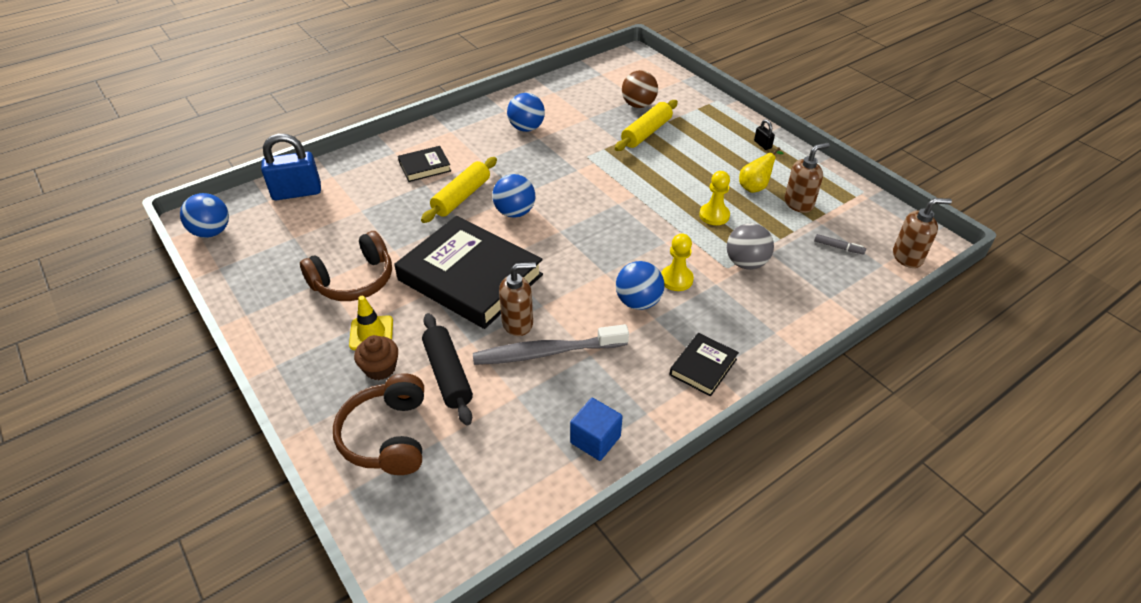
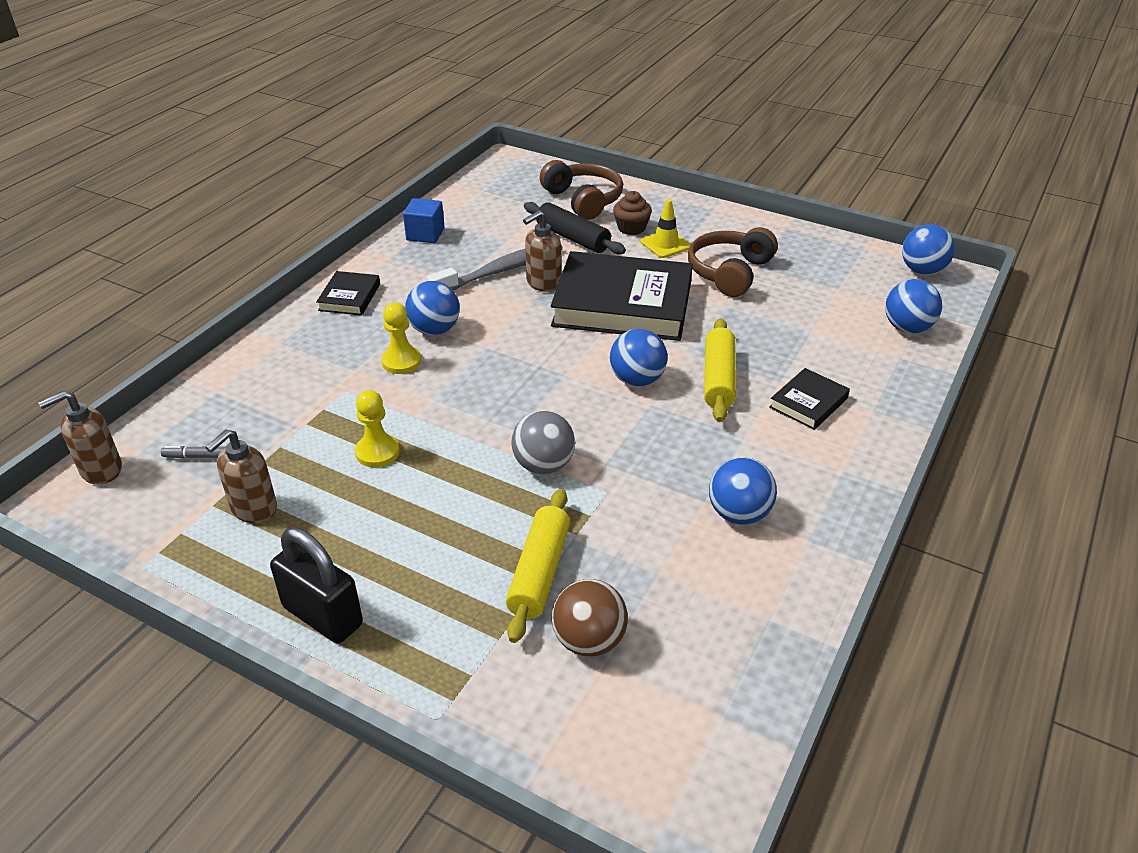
camera: 155 degrees right, 5 degrees down
blue padlock [261,134,321,200] -> blue ball [885,279,942,333]
grey ball [727,223,774,270] -> grey ball moved to [511,411,575,474]
yellow pear [739,147,783,193] -> none
black padlock [754,119,775,150] -> black padlock [270,527,363,644], size x2.26

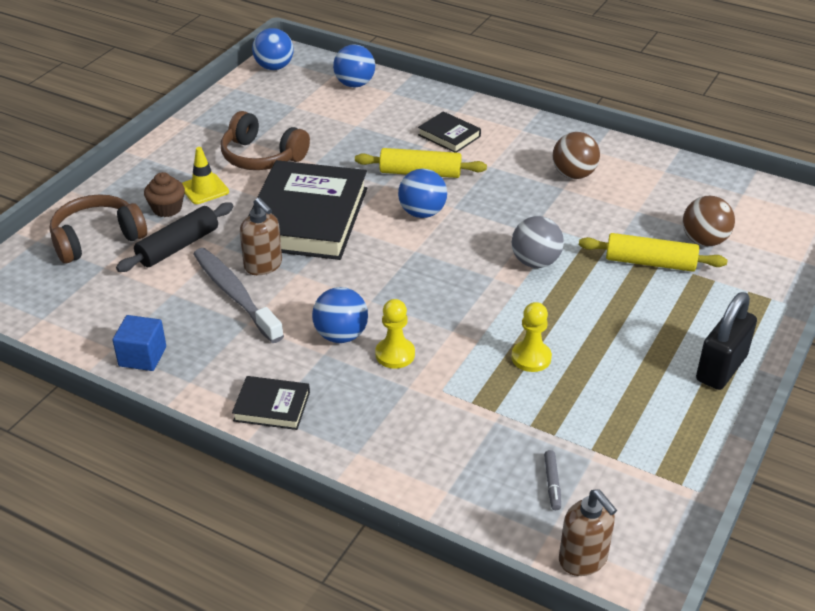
camera: 90 degrees left, 0 degrees up
brown soap dispenser [205,429,277,523] -> none
blue ball [709,457,777,524] -> brown ball [553,132,600,179]

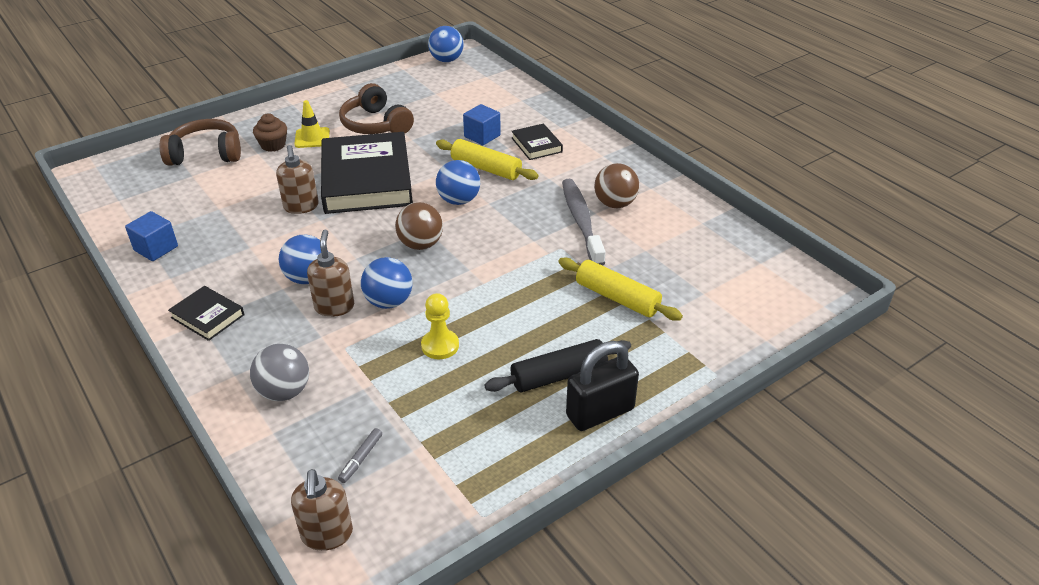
camera: 25 degrees right, 0 degrees up
black rolling pin [116,202,234,272] -> black rolling pin moved to [484,339,631,392]
grey toothbrush [194,248,284,343] -> grey toothbrush moved to [562,179,606,266]
black book [248,160,367,260] -> black book turned 45 degrees counterclockwise [321,132,413,214]
blue ball [333,44,375,88] -> blue ball moved to [361,257,412,309]
yellow pawn [375,299,415,369] -> brown soap dispenser [307,230,354,317]
grey ball [512,216,564,268] -> grey ball moved to [250,344,309,401]
brown ball [683,196,735,246] -> brown ball moved to [395,202,443,250]
none -> blue cube [463,104,501,145]

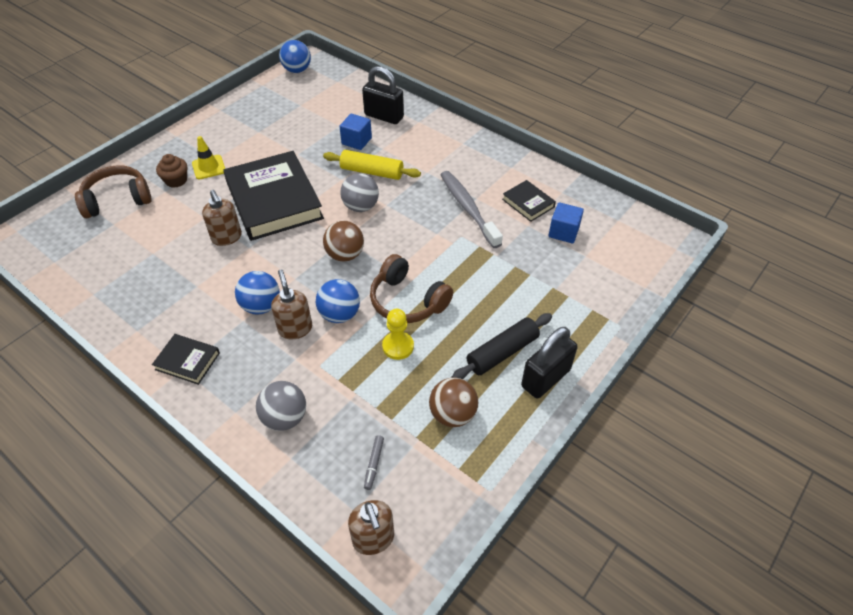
camera: 15 degrees left, 10 degrees up
blue cube [125,211,178,261] -> blue cube moved to [548,202,584,243]
brown headphones [339,83,414,134] -> brown headphones moved to [370,254,453,323]
blue ball [436,160,480,205] -> grey ball [340,173,379,212]
black book [511,123,563,160] -> black book moved to [502,180,556,222]
yellow rolling pin [559,257,683,321] -> none
brown ball [594,163,639,208] -> brown ball moved to [429,378,479,427]
none -> black padlock [362,66,404,124]

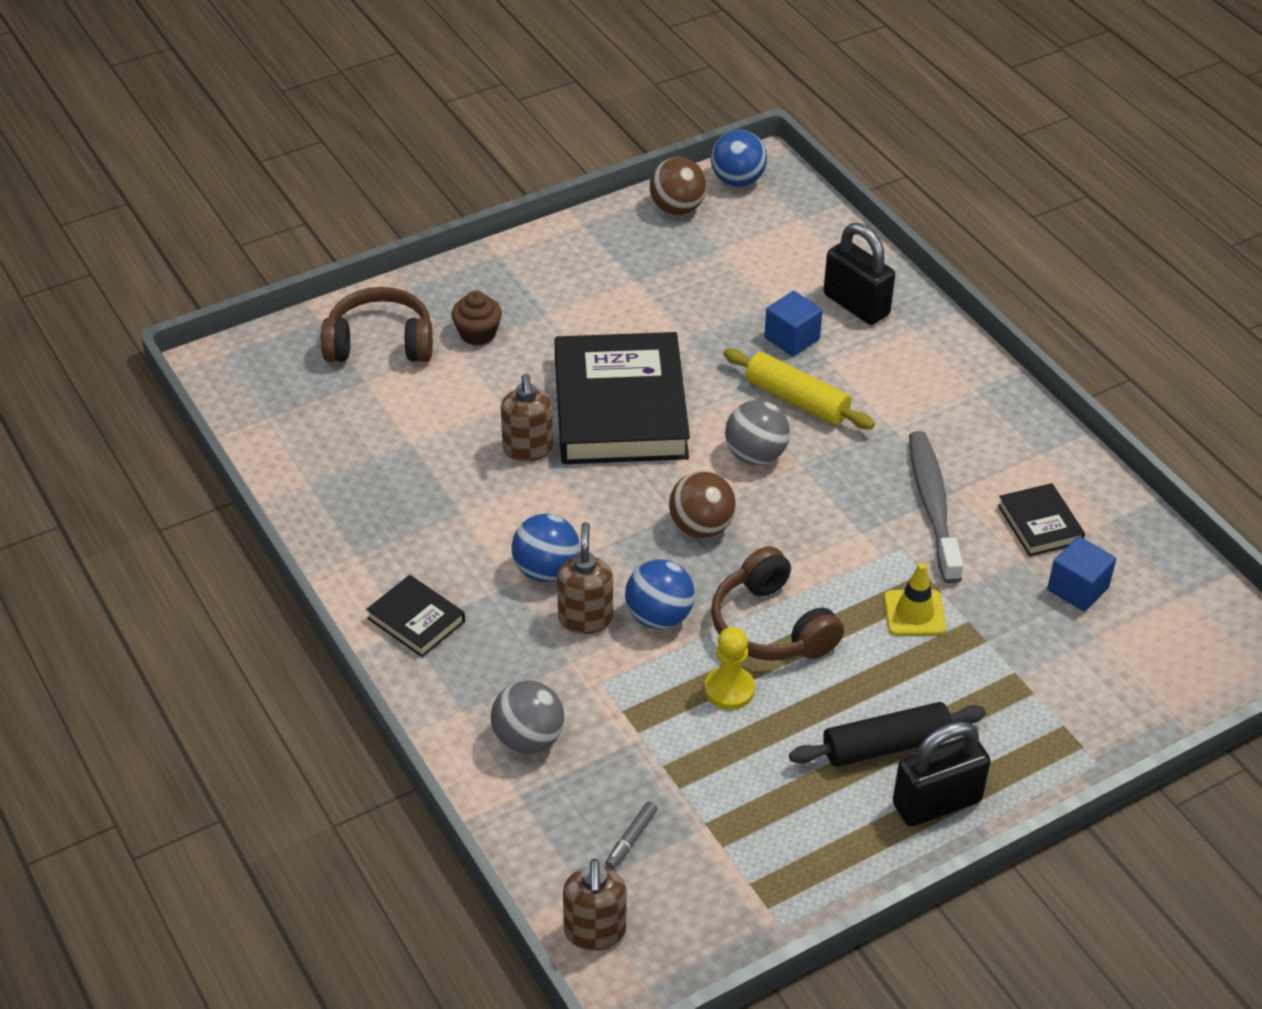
camera: 20 degrees right, 5 degrees down
yellow traffic cone [192,136,225,179] -> yellow traffic cone moved to [884,563,946,636]
brown ball [429,378,479,427] -> brown ball moved to [650,157,707,215]

